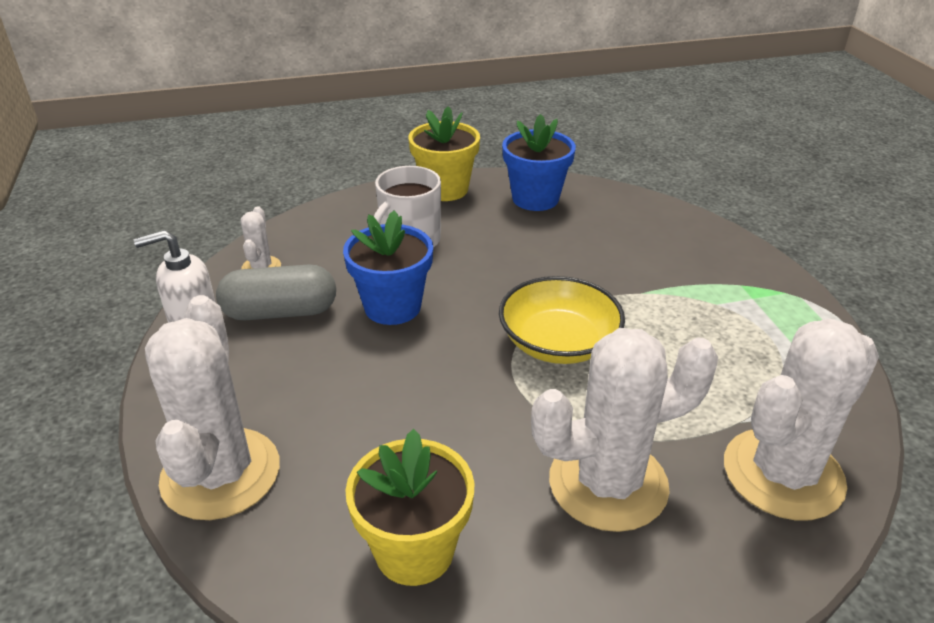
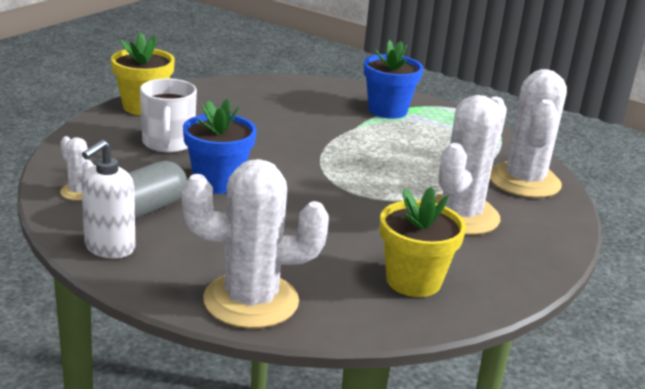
camera: 45 degrees left, 10 degrees down
white cactus [145,295,280,520] -> white cactus turned 45 degrees counterclockwise [182,159,329,329]
yellow bowl [499,276,625,364] -> none
blue flower pot [502,114,576,211] -> blue flower pot moved to [364,40,423,119]

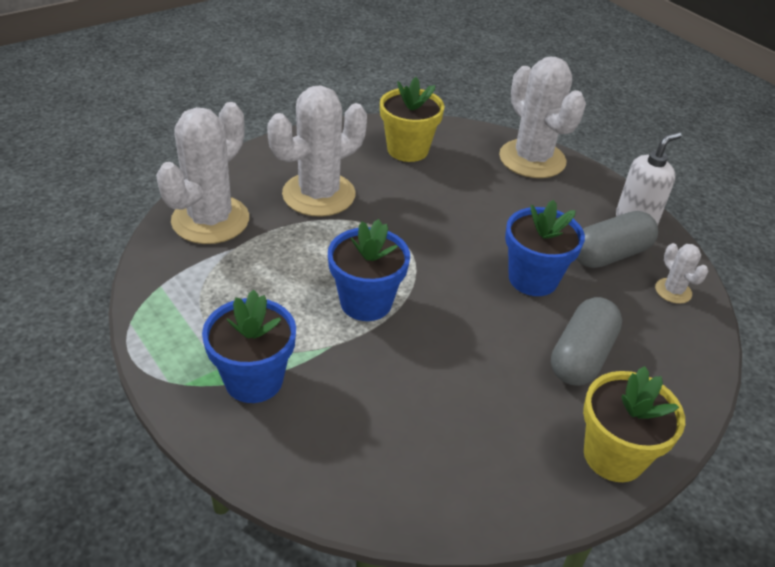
camera: 160 degrees left, 15 degrees up
white mug [140,78,197,153] -> grey capsule [551,297,622,386]
white cactus [182,159,329,329] -> white cactus turned 45 degrees clockwise [499,57,586,178]
none -> blue flower pot [328,219,410,321]

